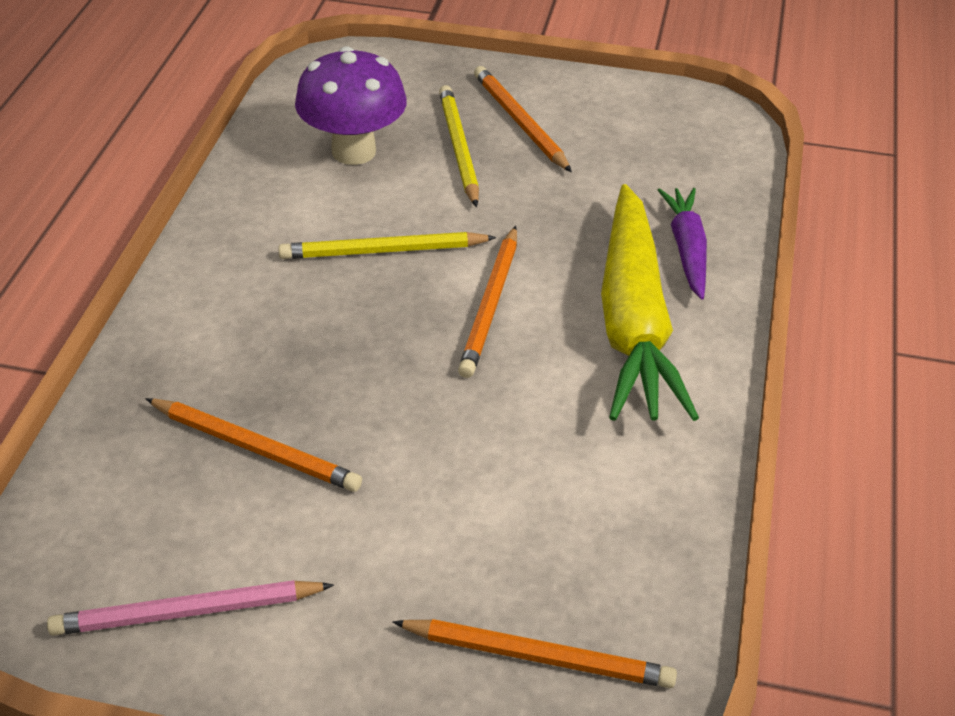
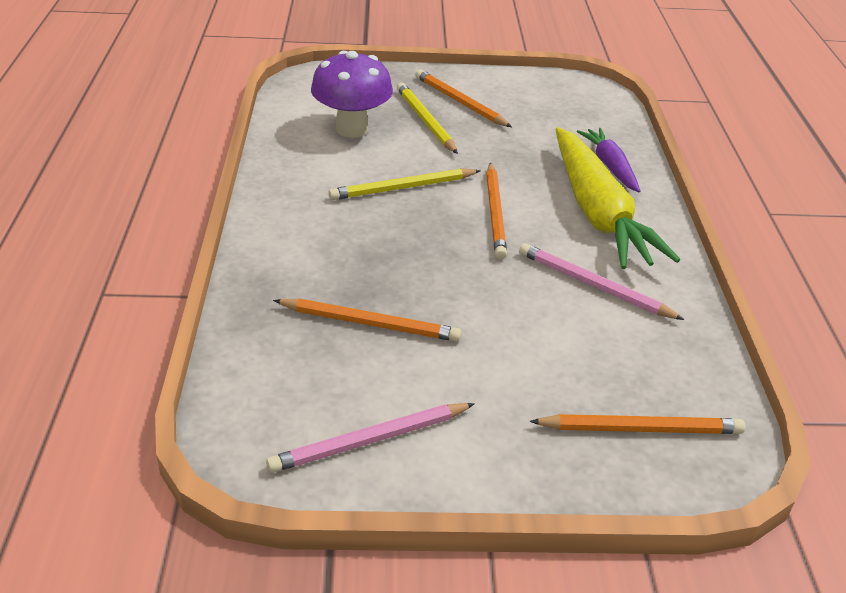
camera: 15 degrees left, 5 degrees down
none -> pink pencil [519,243,684,320]

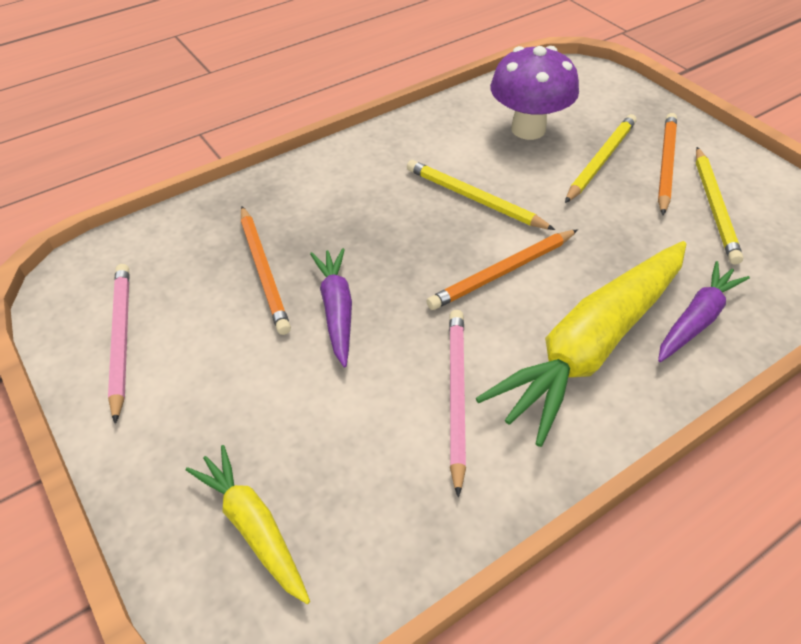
camera: 60 degrees right, 10 degrees up
pink pencil [266,403,475,473] -> pink pencil turned 45 degrees clockwise [108,264,129,424]
orange pencil [529,414,745,434] -> yellow carrot [186,445,310,604]
none -> purple carrot [310,248,352,368]
none -> yellow pencil [696,147,743,265]

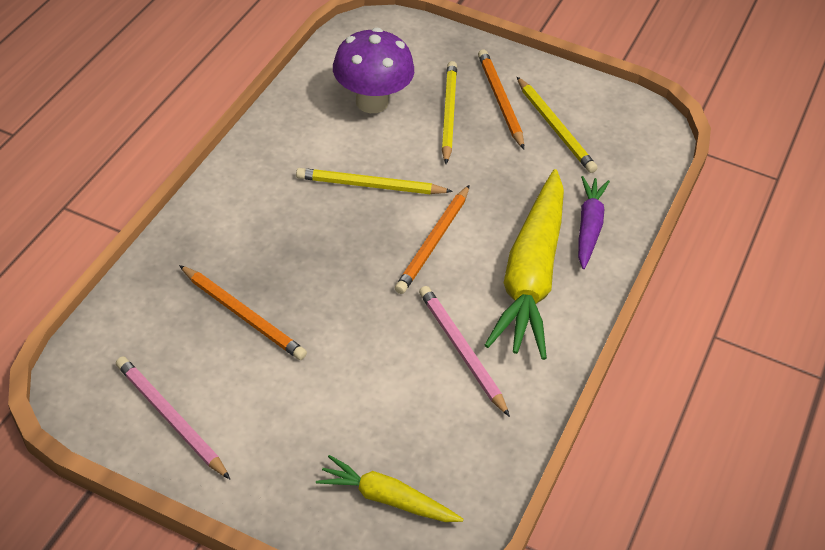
camera: 35 degrees left, 0 degrees up
purple carrot [310,248,352,368] -> none

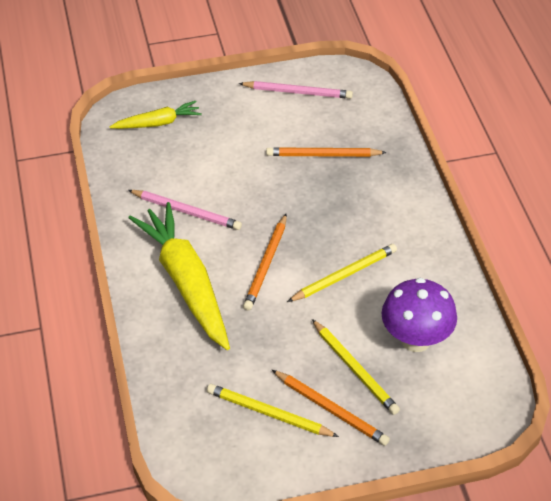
camera: 145 degrees right, 0 degrees up
orange pencil [395,185,470,294] -> orange pencil turned 150 degrees counterclockwise [243,213,287,311]
purple carrot [578,176,610,269] -> none

